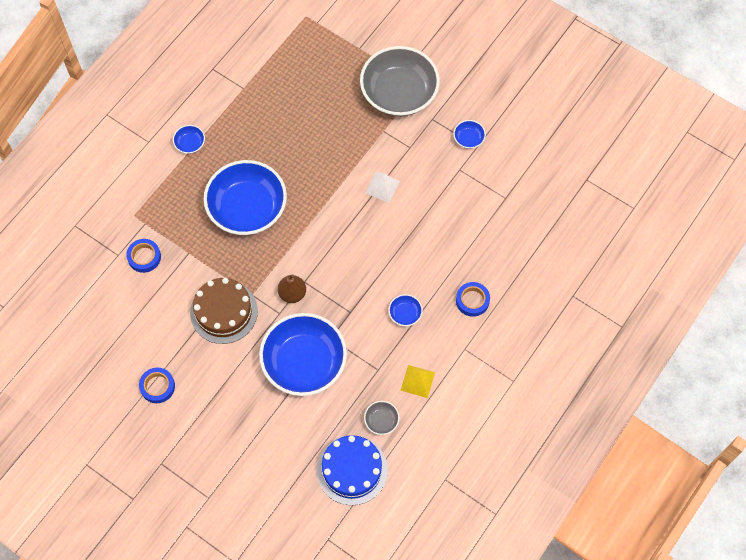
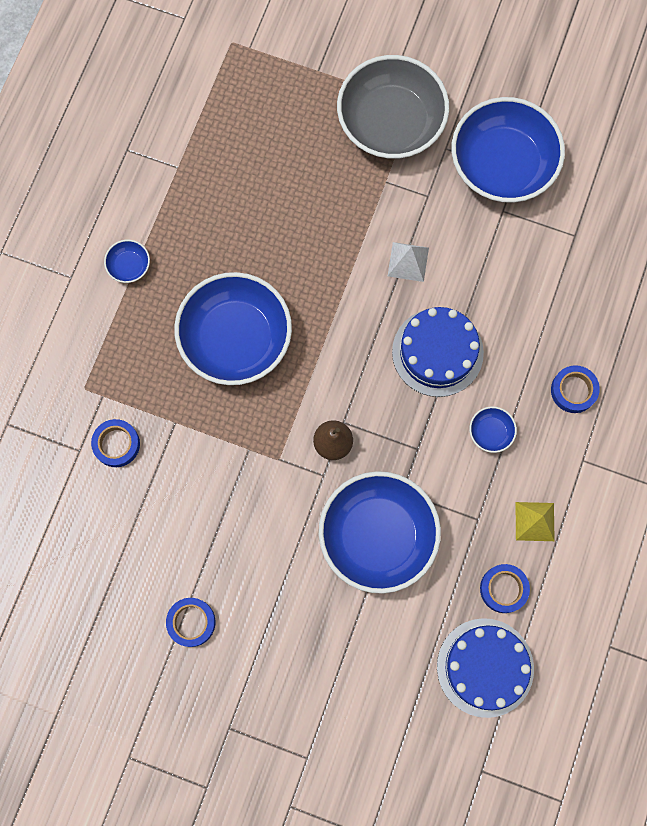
camera: 15 degrees left, 10 degrees up
brown cake [190,278,258,344] -> none
grey bowl [364,401,400,435] -> blue tape [480,564,530,613]
blue bowl [453,120,486,149] -> blue bowl [452,97,565,203], size x2.48
none -> blue cake [392,307,484,397]

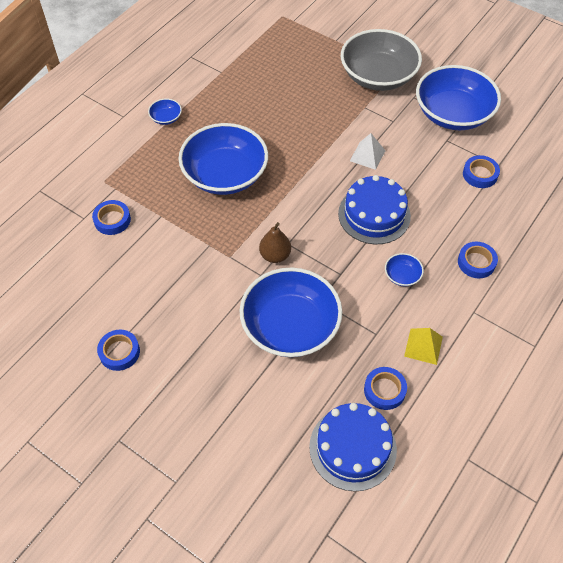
camera: 15 degrees right, 20 degrees down
none -> blue tape [463,155,500,188]

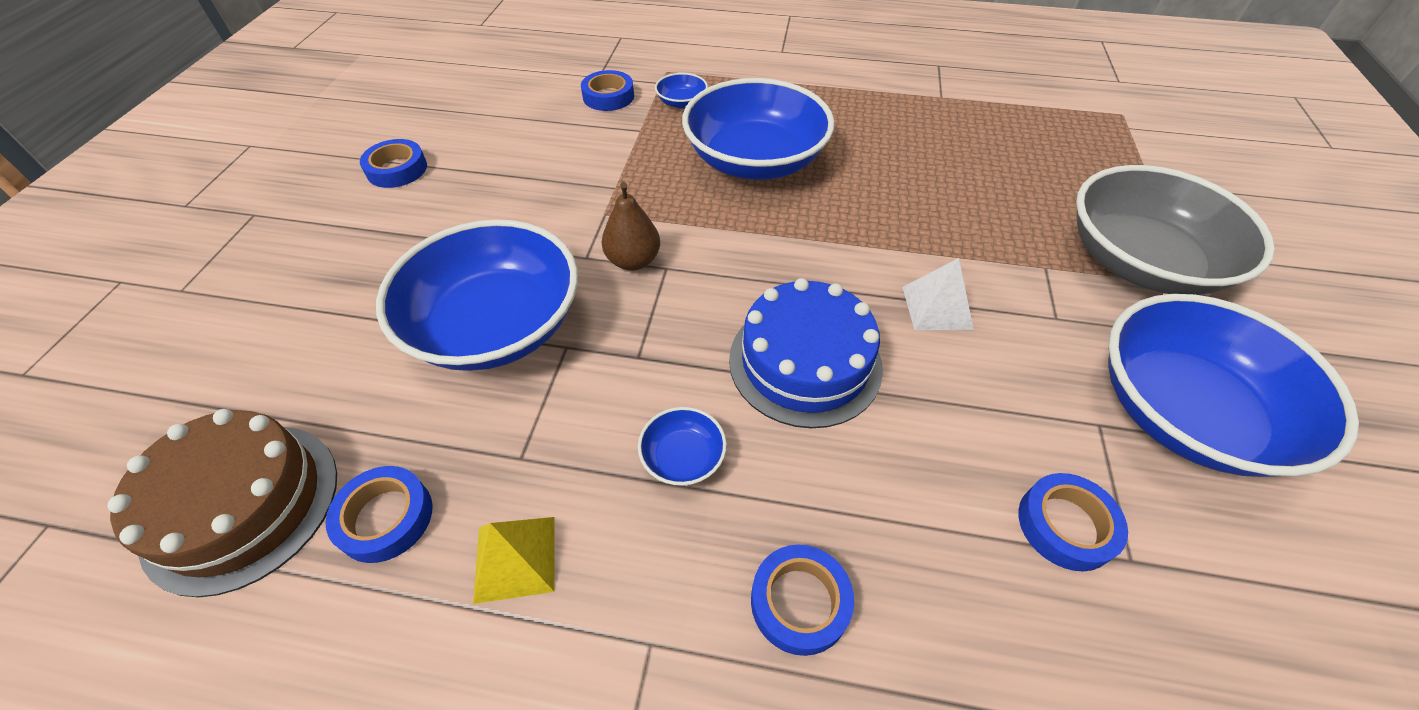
camera: 65 degrees right, 5 degrees down
blue bowl [148,98,182,125] -> blue bowl moved to [655,73,708,109]
blue cake [309,403,397,491] -> brown cake [107,409,337,597]

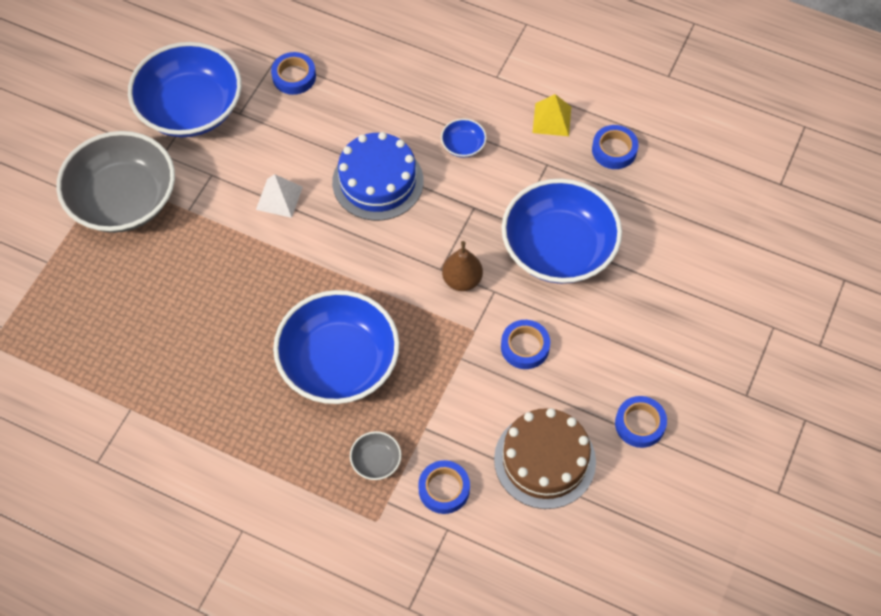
camera: 165 degrees left, 10 degrees up
brown cake [107,409,337,597] -> brown cake moved to [494,408,596,509]
blue bowl [655,73,708,109] -> grey bowl [350,431,402,480]
blue tape [751,545,854,656] -> blue tape moved to [501,320,550,369]

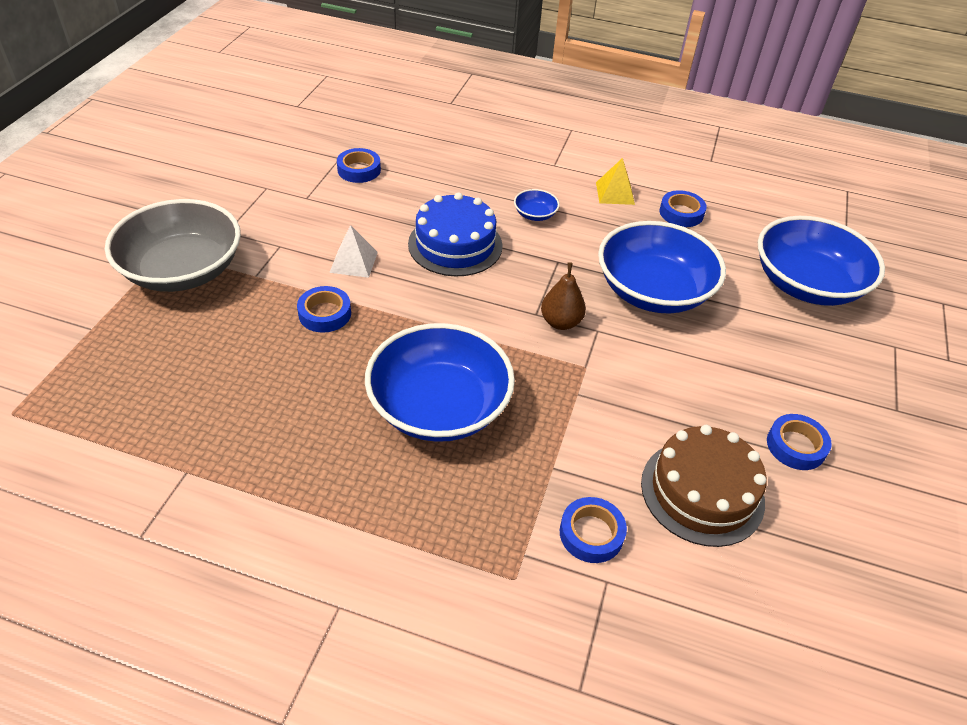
camera: 10 degrees left, 15 degrees down
blue bowl [128,42,242,137] -> blue bowl moved to [758,216,885,306]
grey bowl [350,431,402,480] -> none
blue tape [501,320,550,369] -> blue tape moved to [297,286,351,333]

